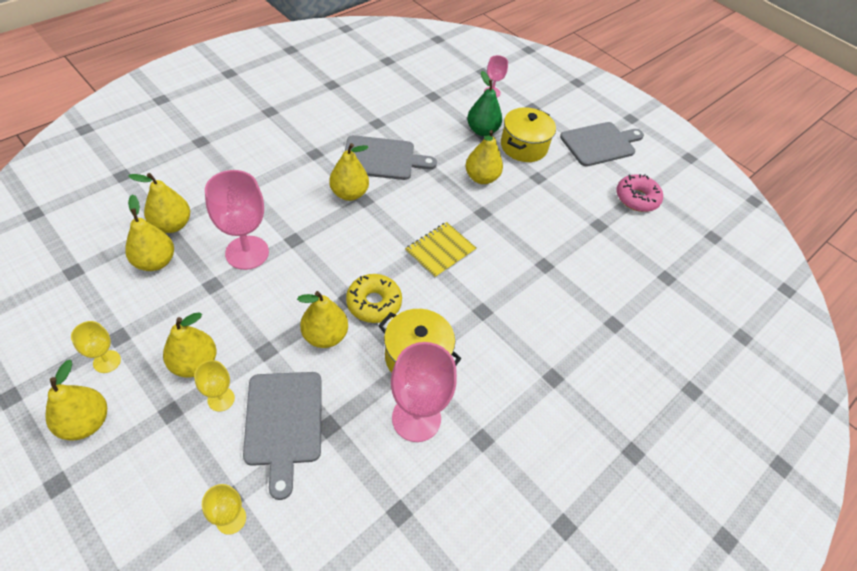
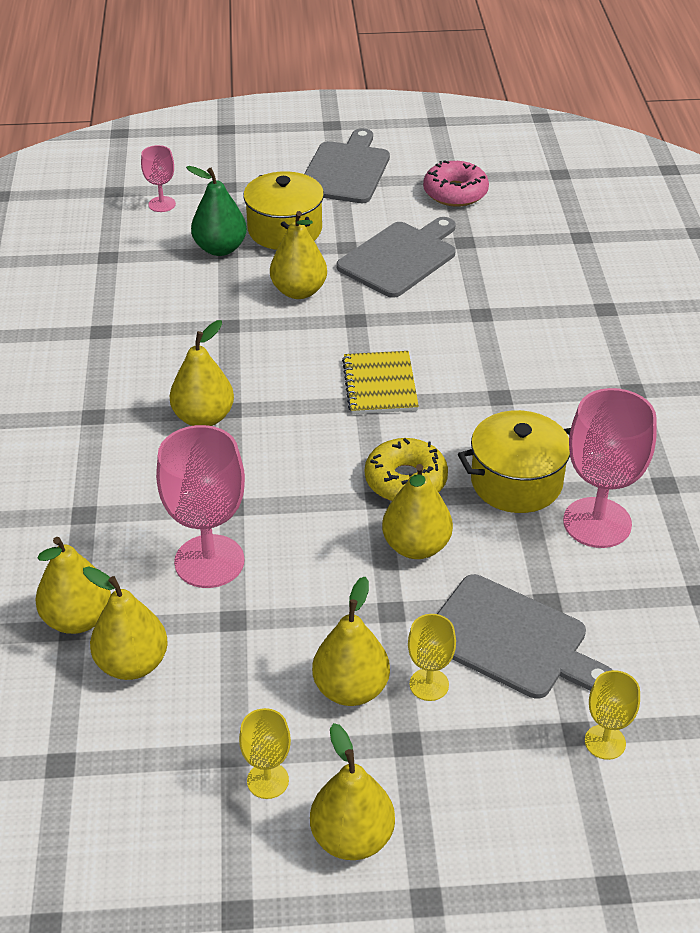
camera: 45 degrees left, 10 degrees down
grey cutting board [345,135,437,180] -> grey cutting board moved to [336,217,456,298]

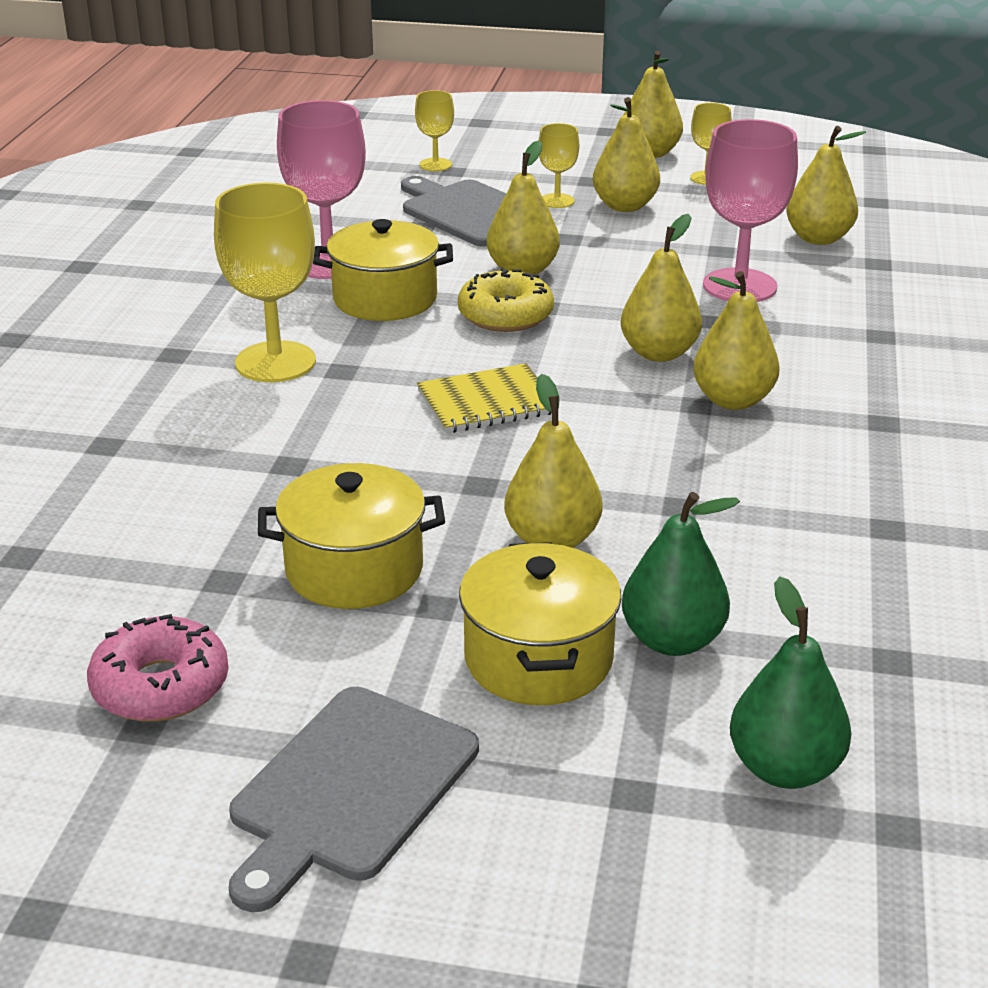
camera: 165 degrees left, 10 degrees down
yellow pear [35,537,111,634] -> yellow pear moved to [621,214,702,362]
pink goblet [141,145,176,212] -> green pear [730,576,851,789]
grey cutting board [336,217,456,298] -> yellow pot [258,463,445,609]
yellow notebook [342,351,419,414] -> yellow notebook turned 60 degrees clockwise [417,363,552,433]
none -> yellow goblet [214,183,316,382]

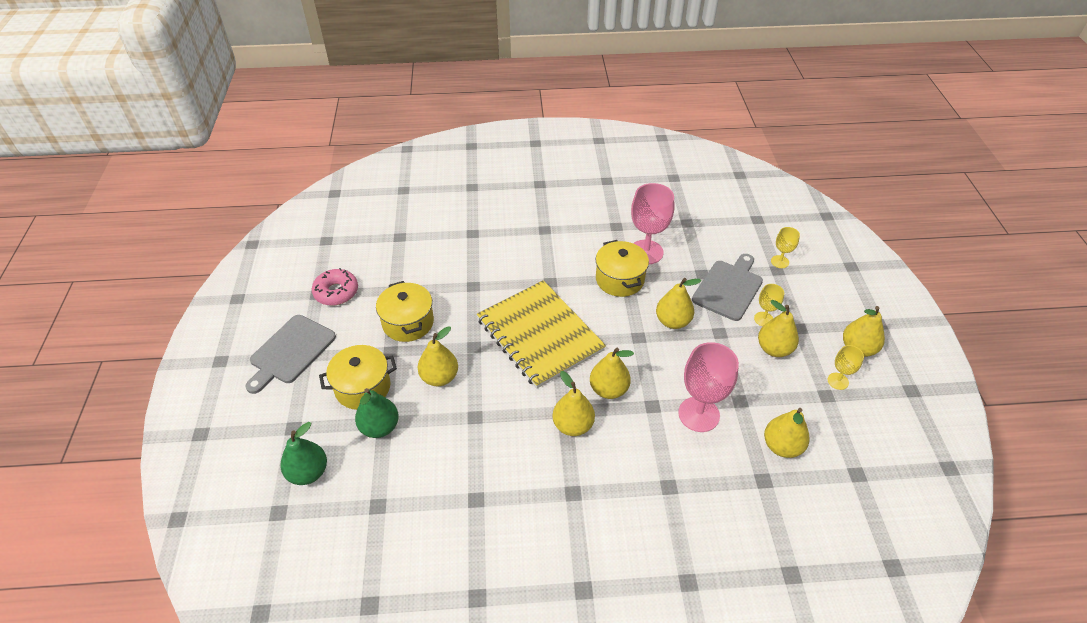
camera: 75 degrees right, 15 degrees up
yellow goblet [214,183,316,382] -> none
grey cutting board [229,687,479,912] -> grey cutting board turned 75 degrees counterclockwise [245,315,336,394]
yellow notebook [417,363,552,433] -> yellow notebook [477,280,606,388], size x2.02
yellow donut [458,267,554,332] -> none

